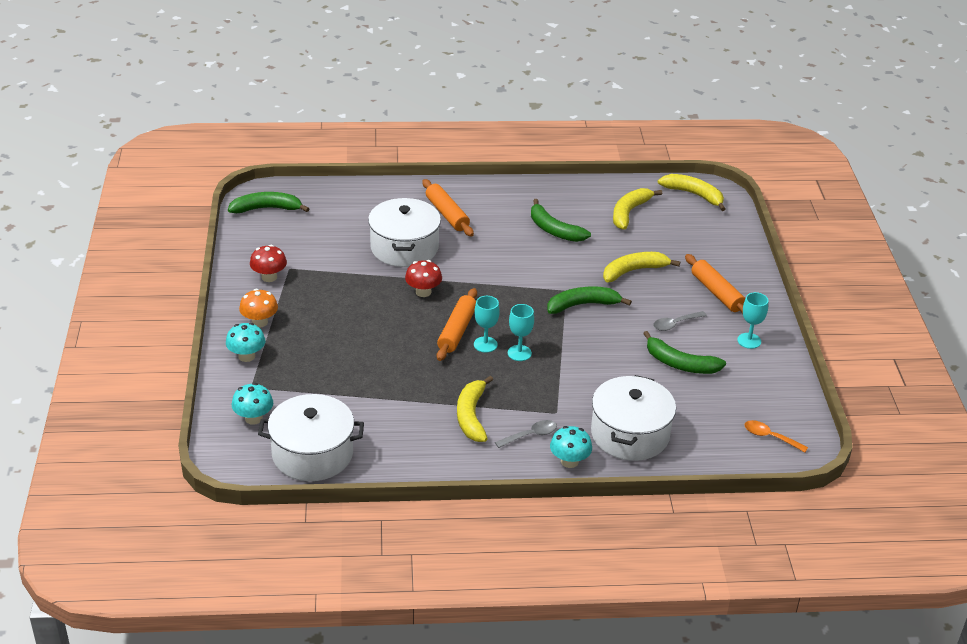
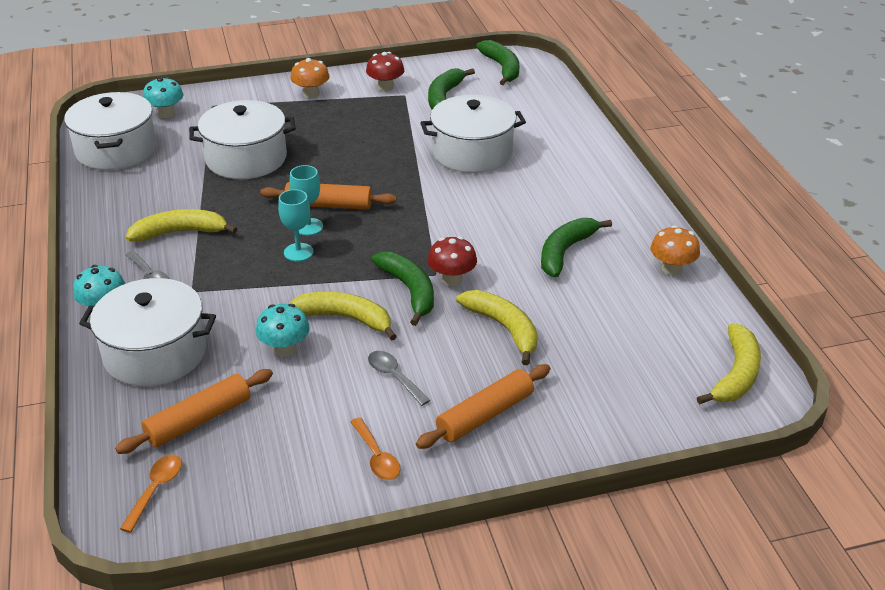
camera: 80 degrees right, 0 degrees up
turquoise mushroom [226,323,265,362] -> turquoise mushroom moved to [256,304,310,357]
red mushroom [405,260,442,297] -> red mushroom moved to [428,236,477,286]
orange rolling pin [422,179,474,237] -> orange rolling pin moved to [115,369,273,454]
yellow banana [613,188,662,230] -> yellow banana moved to [289,292,397,340]
green banana [643,331,726,374] -> green banana moved to [428,68,475,110]
turquoise goblet [737,292,768,349] -> orange spoon [351,417,400,480]
none -> white pot [189,100,296,179]
none -> orange mushroom [650,225,700,275]

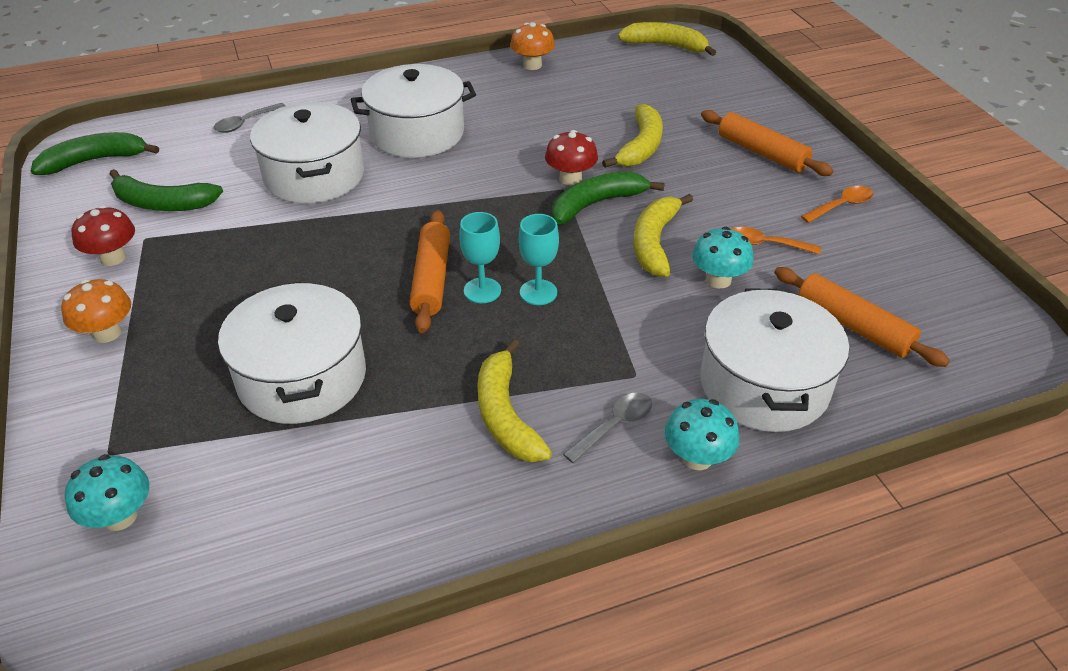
camera: 95 degrees left, 5 degrees up
white pot [64,92,157,170] -> white pot moved to [351,64,476,158]
orange spoon [120,455,182,533] -> orange spoon moved to [731,227,821,254]
grey spoon [368,351,430,406] -> grey spoon moved to [214,103,285,133]
yellow banana [456,290,538,365] -> yellow banana turned 150 degrees clockwise [602,104,663,168]
green banana [541,218,612,277] -> none

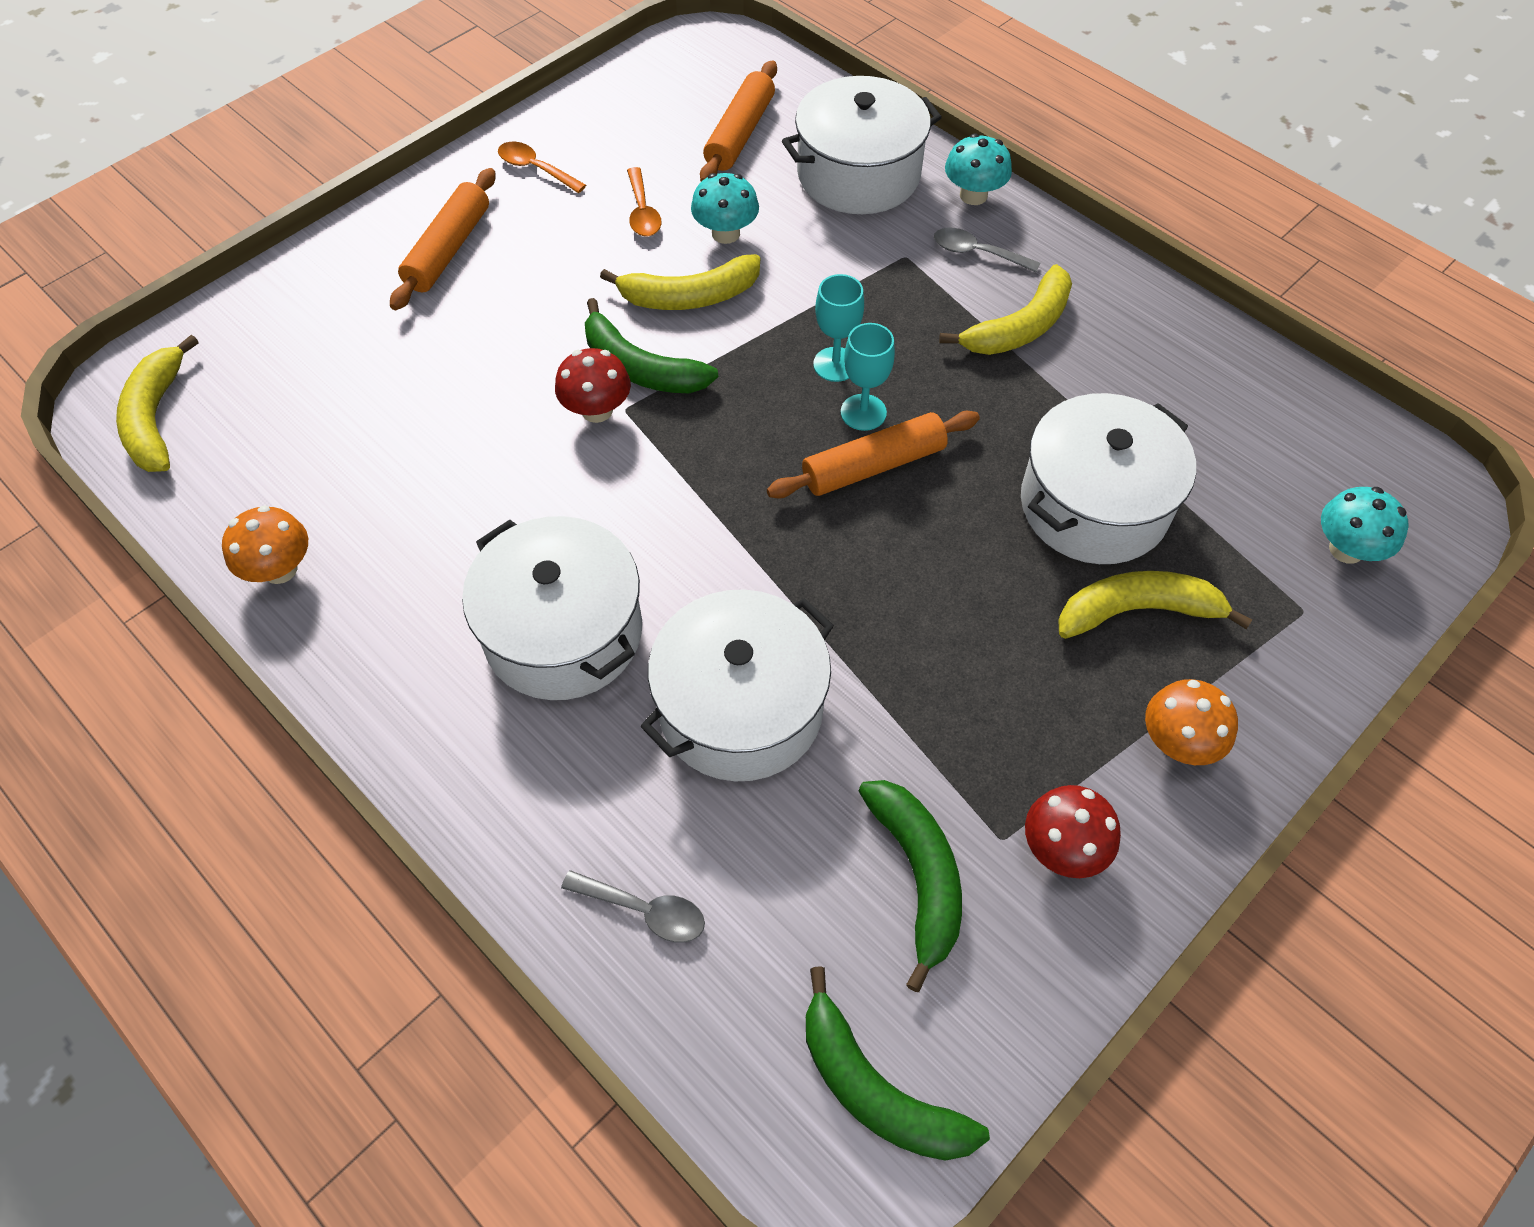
camera: 115 degrees left, 15 degrees up
yellow banana [602,104,663,168] -> yellow banana moved to [1058,571,1252,639]

